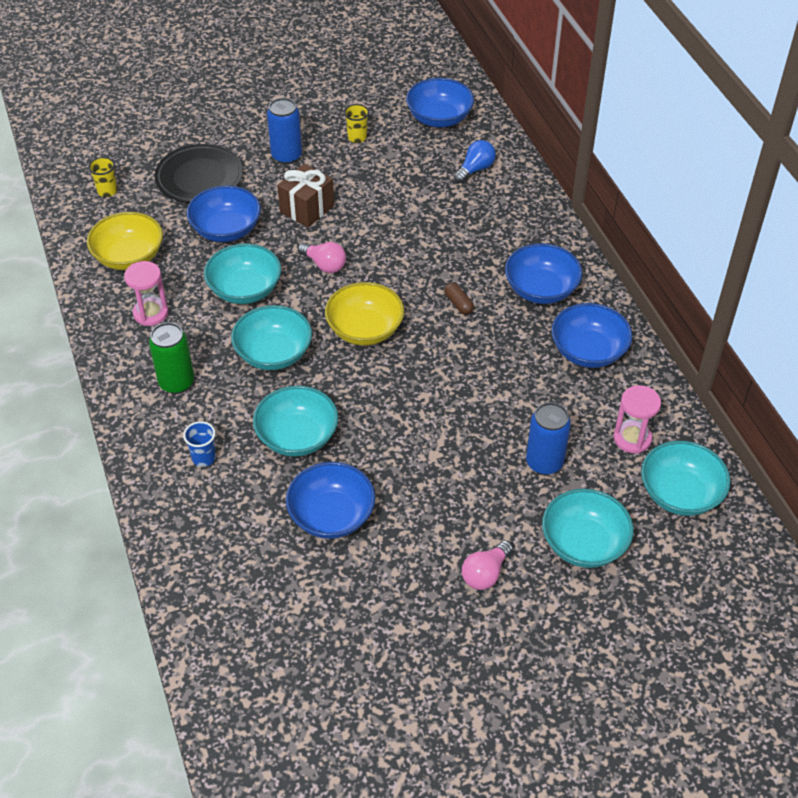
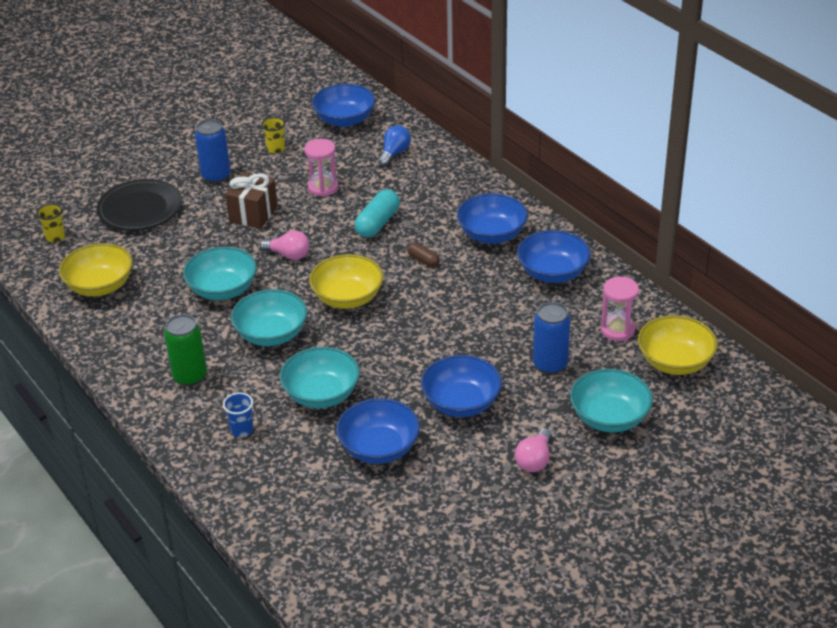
camera: 15 degrees left, 10 degrees down
pink hourglass [124,261,168,326] -> pink hourglass moved to [304,139,338,197]
blue bowl [187,185,261,242] -> blue bowl moved to [421,355,502,417]
turquoise bowl [641,441,731,516] -> yellow bowl [638,315,718,375]
none -> turquoise capsule [354,189,400,238]

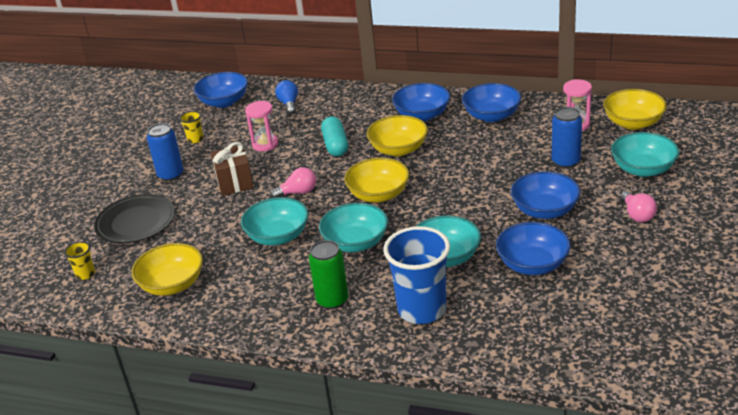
camera: 35 degrees left, 5 degrees down
blue cup [223,392,253,437] -> blue cup [383,226,450,324], size x2.28
brown capsule [407,242,440,267] -> yellow bowl [367,115,428,156]

